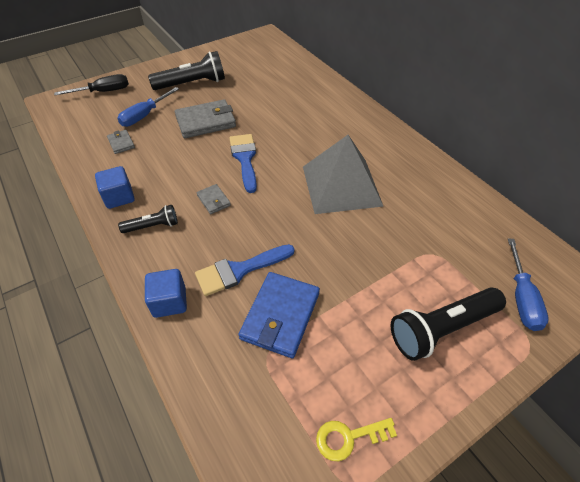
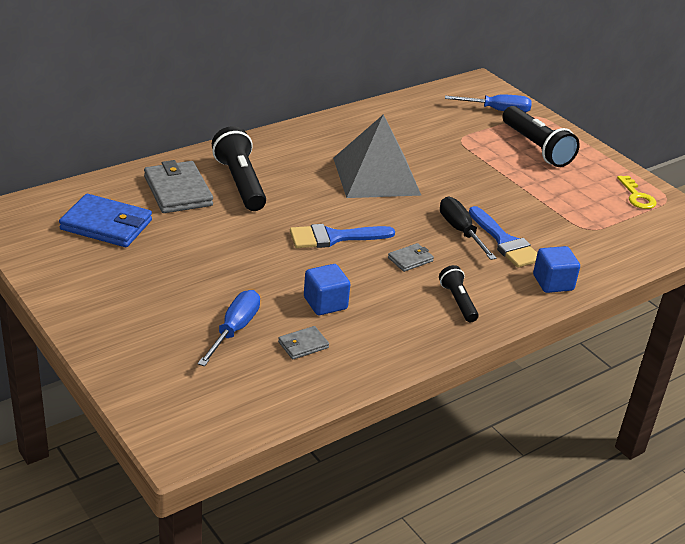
camera: 95 degrees left, 15 degrees down
black screwdriver [54,74,129,95] -> black screwdriver moved to [440,197,496,260]
blue cube [95,166,135,209] -> blue cube moved to [304,264,350,315]
blue screwdriver [117,87,179,127] -> blue screwdriver turned 105 degrees counterclockwise [198,290,260,366]
black flashlight [148,51,225,90] -> black flashlight moved to [212,126,266,211]
grey wallet [175,99,236,138] -> grey wallet moved to [144,160,213,213]
blue wallet [238,272,320,358] -> blue wallet moved to [59,194,152,247]

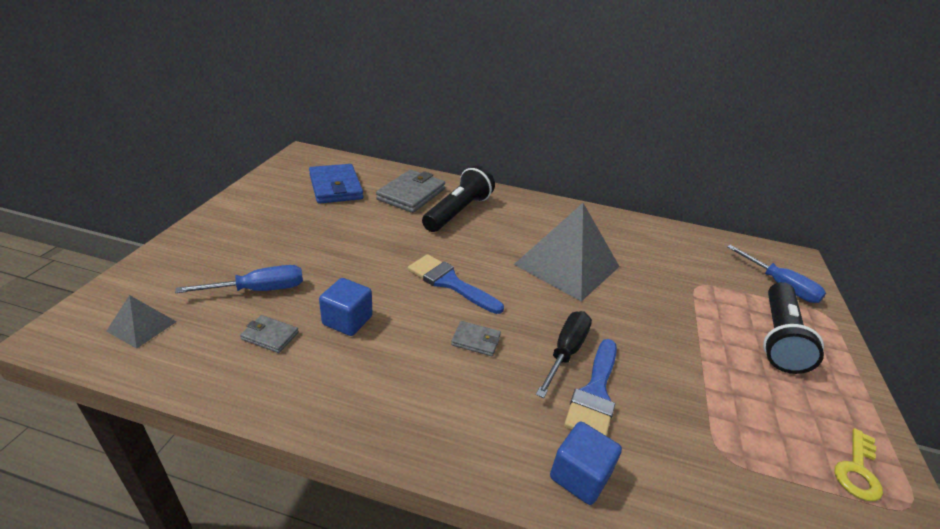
camera: 50 degrees right, 0 degrees up
black flashlight [439,265,479,322] -> none
none -> grey pyramid [106,295,177,349]

